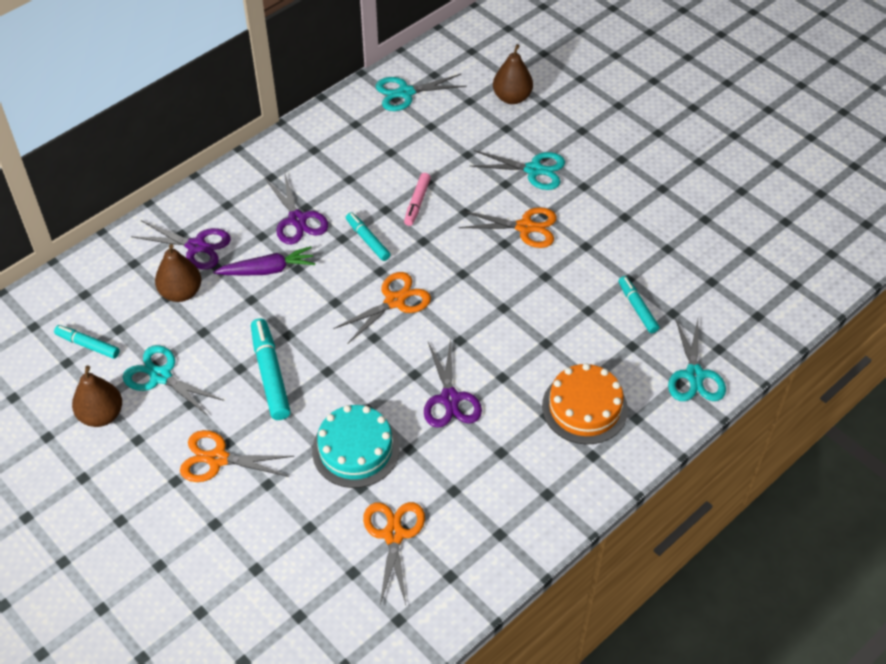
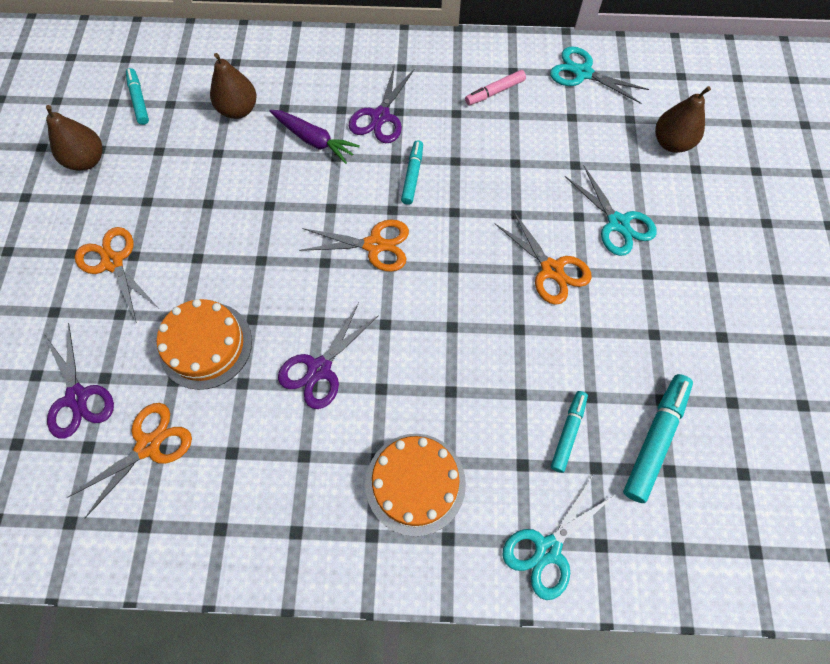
camera: 45 degrees right, 15 degrees up
turquoise scissors [123,345,225,417] -> none
purple scissors [131,220,231,269] -> purple scissors moved to [44,323,114,439]
turquoise marker [251,318,291,420] -> turquoise marker moved to [623,374,693,503]
turquoise cake [312,405,400,488] -> orange cake [157,299,252,390]
pink marker [404,173,431,226] -> pink marker moved to [465,70,526,105]

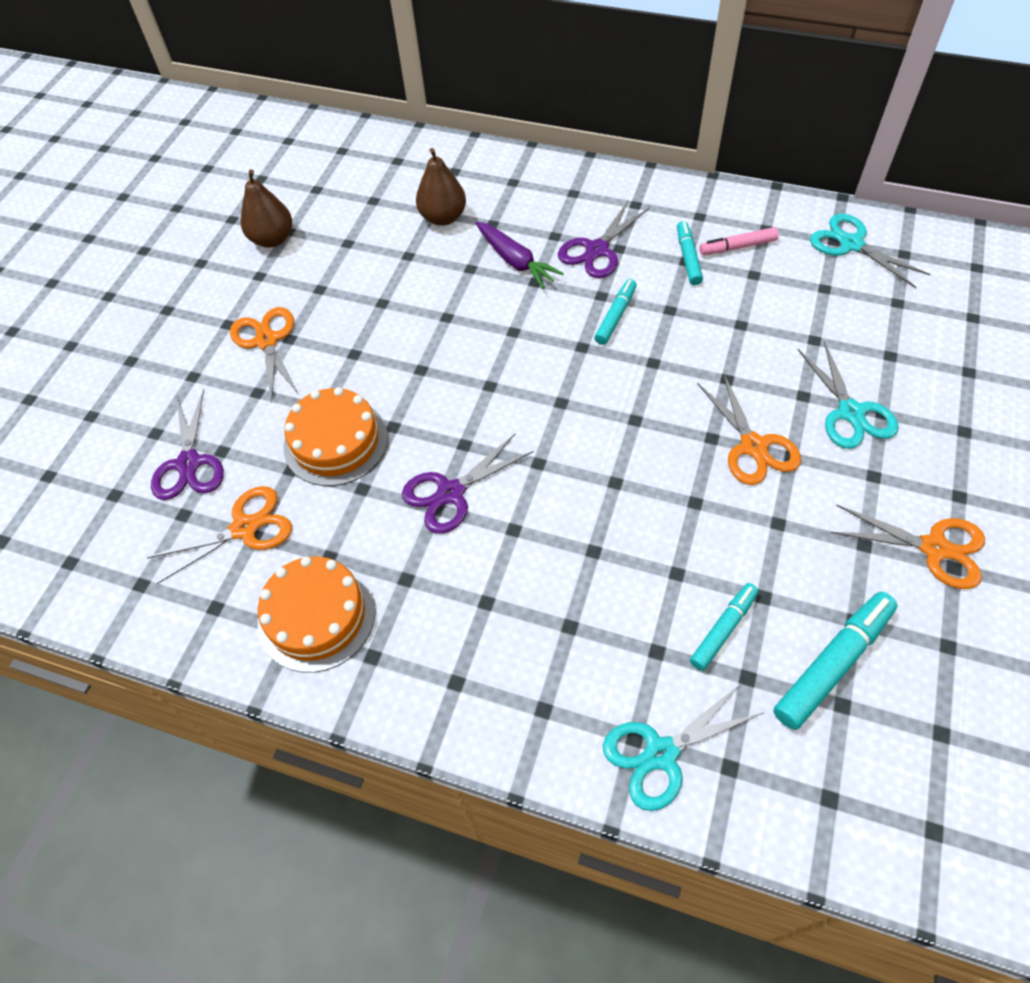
camera: 20 degrees right, 10 degrees down
turquoise marker [126,68,149,125] -> turquoise marker moved to [677,221,703,285]
orange scissors [299,220,409,272] -> orange scissors moved to [830,505,985,589]
orange cake [365,434,466,536] -> orange cake moved to [258,557,376,673]
brown pear [655,86,711,153] -> none

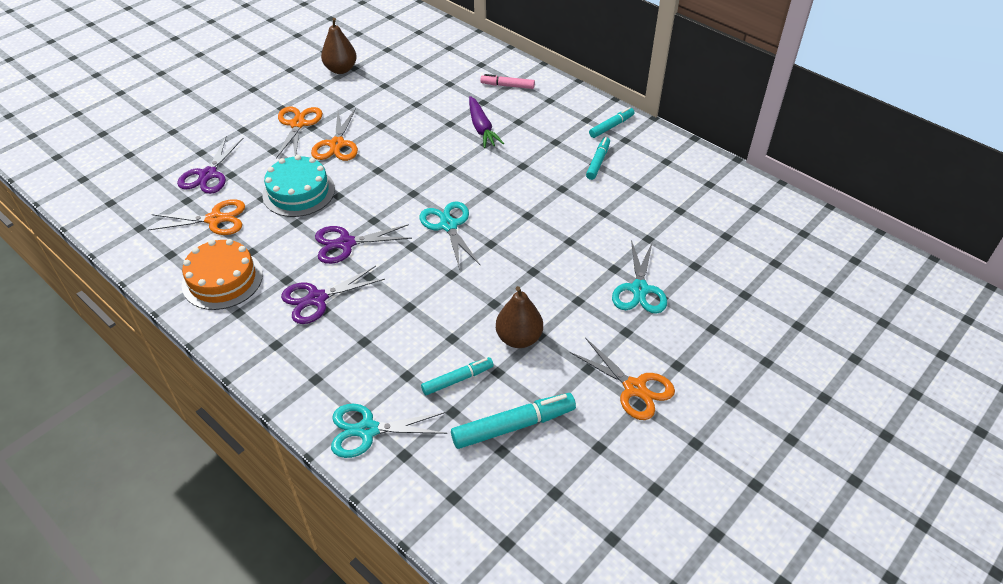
camera: 20 degrees right, 10 degrees down
orange cake [284,387,388,486] -> turquoise cake [262,155,335,217]
brown pear [416,148,466,226] -> brown pear moved to [496,286,543,348]
purple scissors [558,200,650,278] -> purple scissors moved to [281,266,385,324]
turquoise marker [594,279,637,345] -> turquoise marker moved to [589,107,635,138]
orange scissors [697,373,801,485] -> orange scissors moved to [311,108,358,161]
pink marker [699,227,779,255] -> pink marker moved to [480,74,535,89]
turquoise scissors [810,213,930,288] -> turquoise scissors moved to [419,202,480,270]

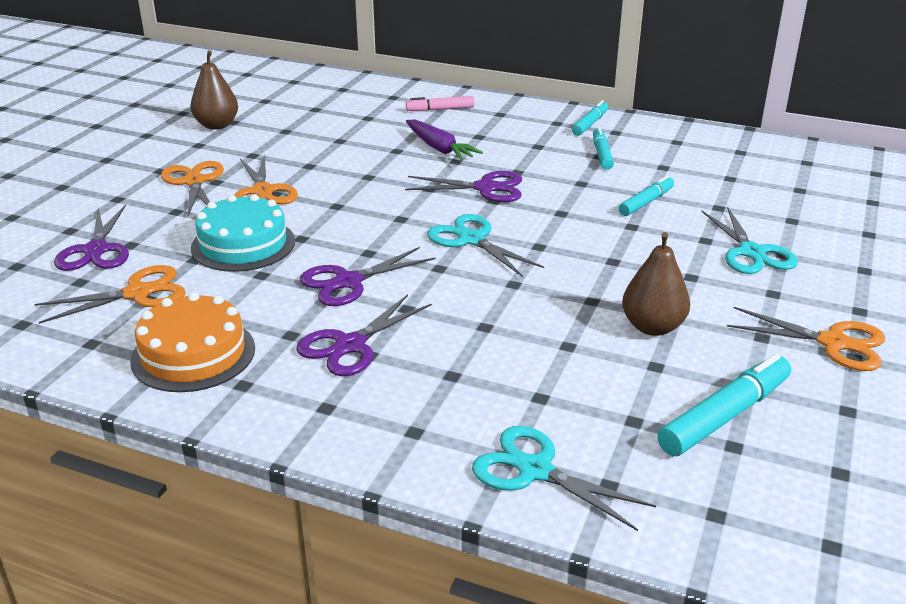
camera: 20 degrees left, 15 degrees down
turquoise scissors [331,404,447,458] -> turquoise scissors turned 60 degrees clockwise [472,426,656,531]
turquoise marker [421,357,494,395] -> turquoise marker moved to [619,176,674,216]
none -> purple scissors [405,171,522,202]

